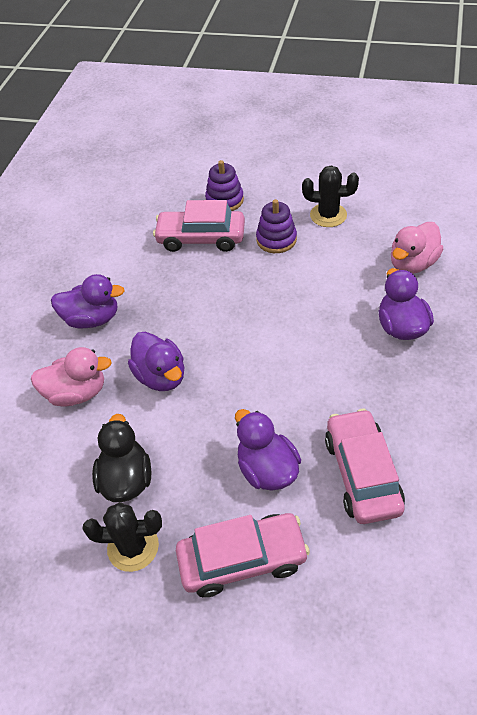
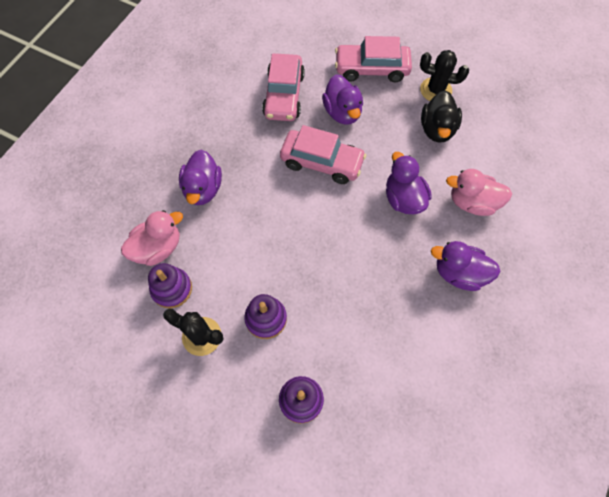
camera: 170 degrees left, 15 degrees up
pink car [153,200,245,252] -> pink car moved to [280,125,366,184]
none -> purple stacking toy [148,263,192,309]

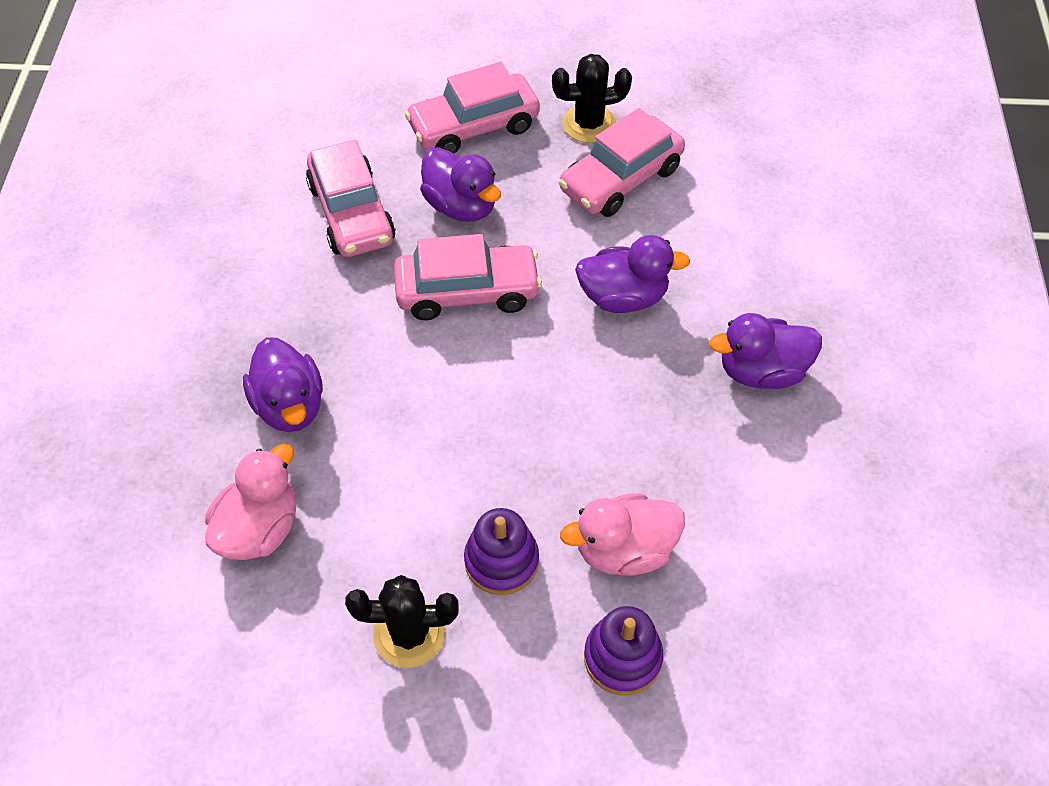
camera: 25 degrees left, 10 degrees down
purple stacking toy [148,263,192,309] -> none
purple duck [386,152,432,214] -> purple duck turned 135 degrees clockwise [575,235,690,313]
black duck [421,90,462,143] -> pink car [558,108,685,217]
pink duck [446,169,512,216] -> pink duck moved to [560,493,685,576]

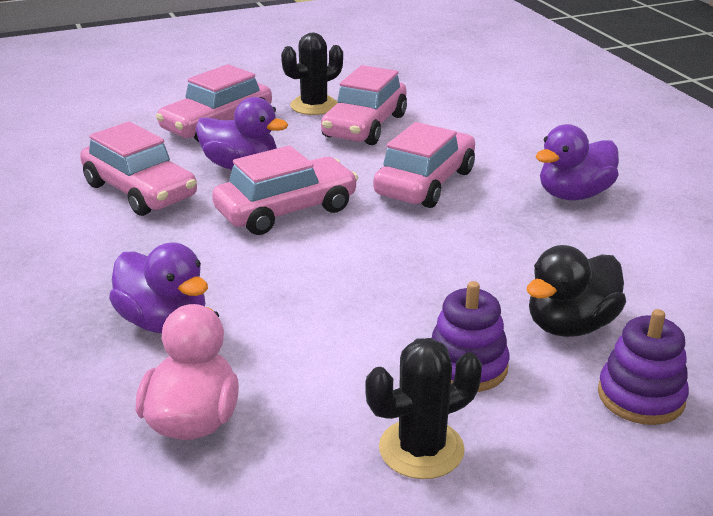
camera: 25 degrees left, 25 degrees down
pink duck [560,493,685,576] -> black duck [527,245,626,337]
purple duck [575,235,690,313] -> pink car [373,122,475,208]

